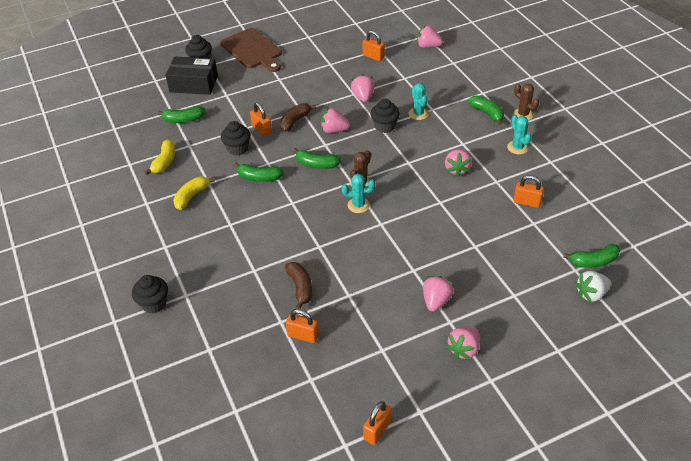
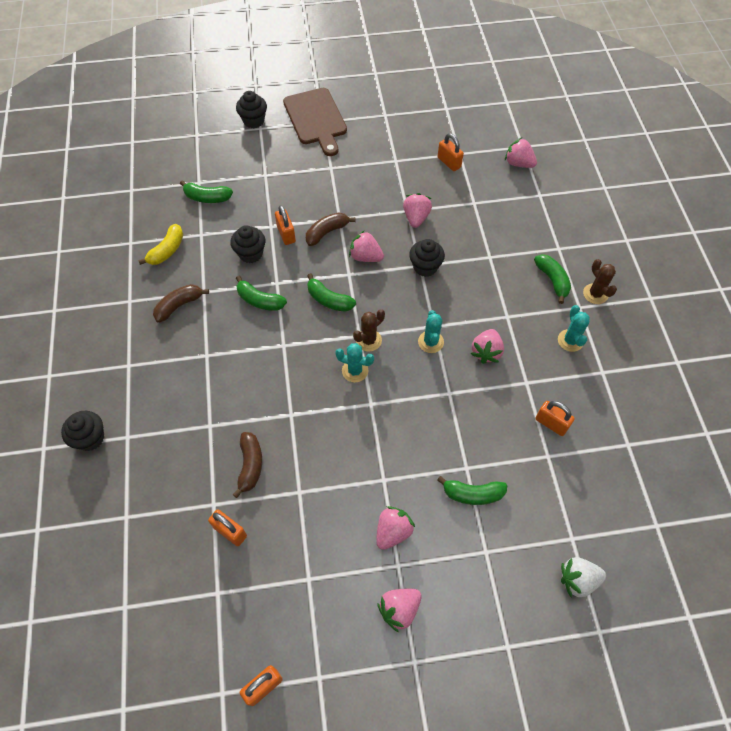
camera: 15 degrees right, 15 degrees up
black box [166,56,218,95] -> none
yellow banana [173,177,215,210] -> brown banana [153,284,209,323]
turquoise cactus [409,83,429,120] -> turquoise cactus moved to [418,310,444,353]
green banana [563,244,620,268] -> green banana moved to [437,476,507,505]

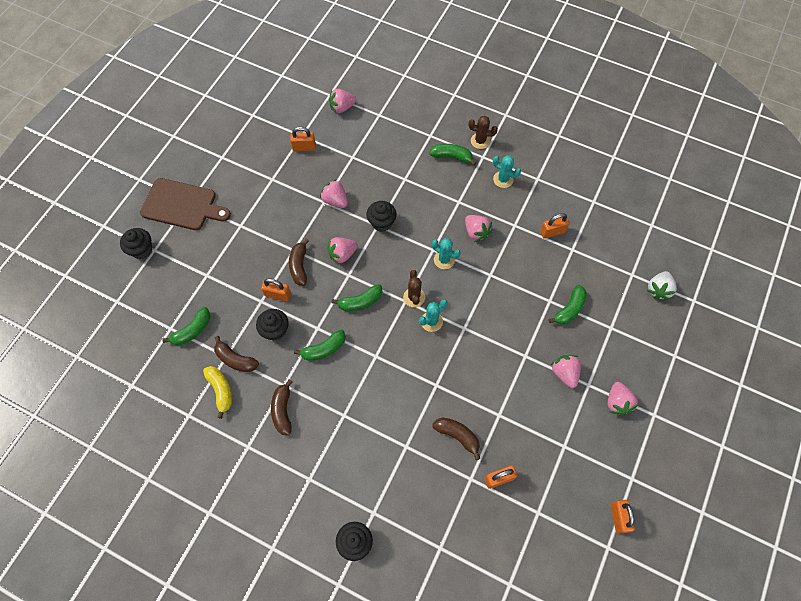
camera: 55 degrees left, 5 degrees up
none -> brown banana [214,336,259,372]

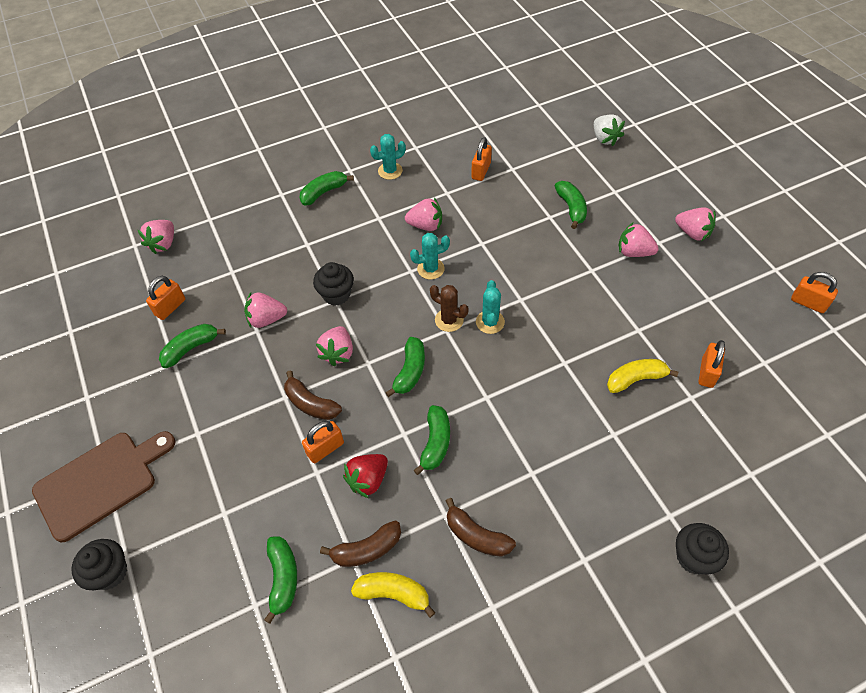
camera: 50 degrees left, 10 degrees down
black cupcake [256,309,289,341] -> red strawberry [343,454,388,498]
brown banana [432,418,480,460] -> yellow banana [607,359,678,393]
brown cactus [469,116,498,149] -> none
none -> green banana [159,324,226,368]

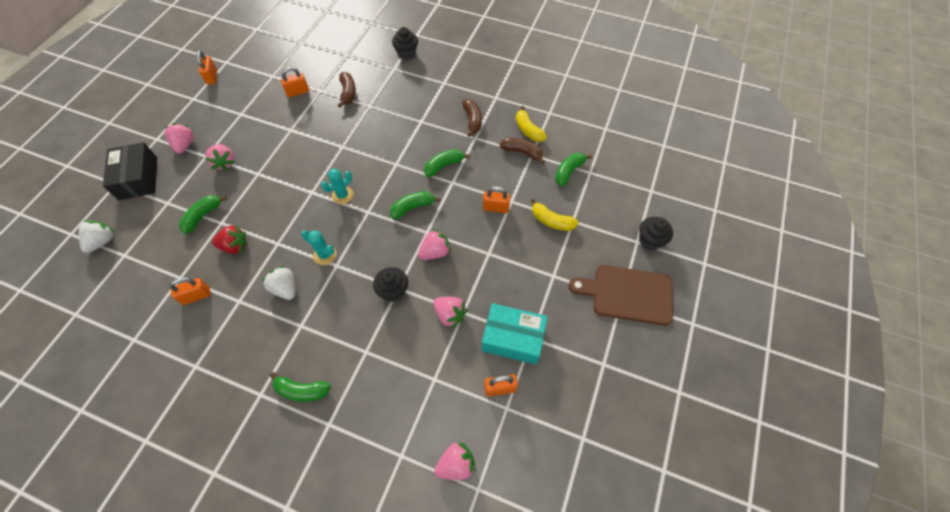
camera: 135 degrees left, 5 degrees up
green banana [159,324,226,368] -> turquoise box [482,303,548,364]
brown banana [284,370,342,420] -> brown banana moved to [338,72,356,108]
red strawberry [343,454,388,498] -> red strawberry moved to [212,224,247,254]
turquoise cactus [370,134,406,180] -> none
pink strawberry [405,198,442,231] -> white strawberry [261,266,295,300]
brown cactus [430,285,468,332] -> none
yellow banana [607,359,678,393] -> yellow banana moved to [531,198,578,231]
none -> black box [103,142,157,200]

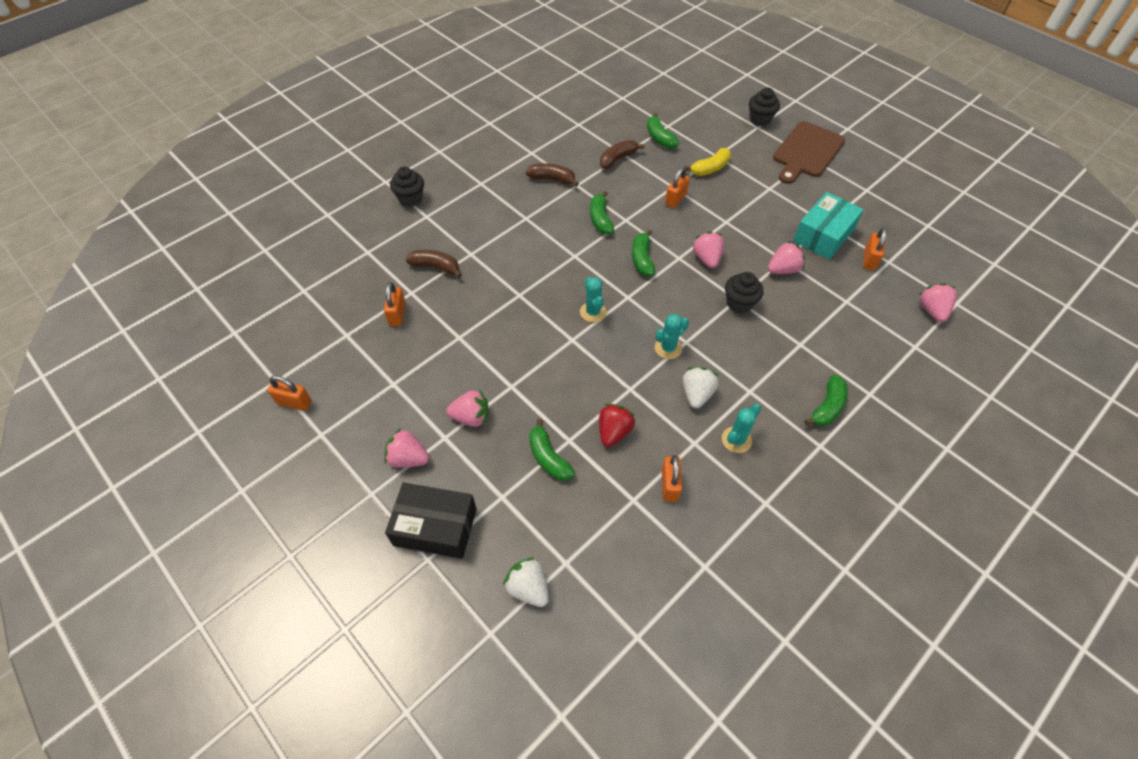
camera: 65 degrees left, 5 degrees down
white strawberry [261,266,295,300] -> white strawberry turned 120 degrees clockwise [683,367,718,409]
yellow banana [516,106,547,142] -> none
none -> turquoise cactus [722,404,761,453]

